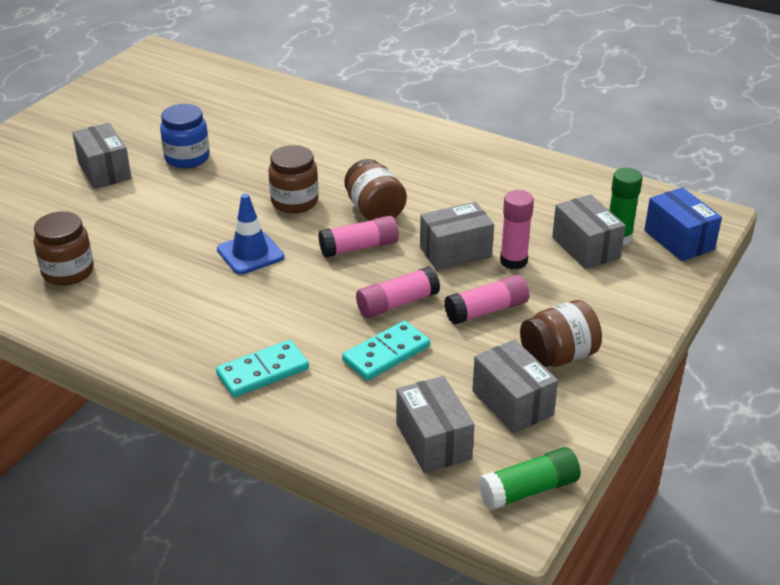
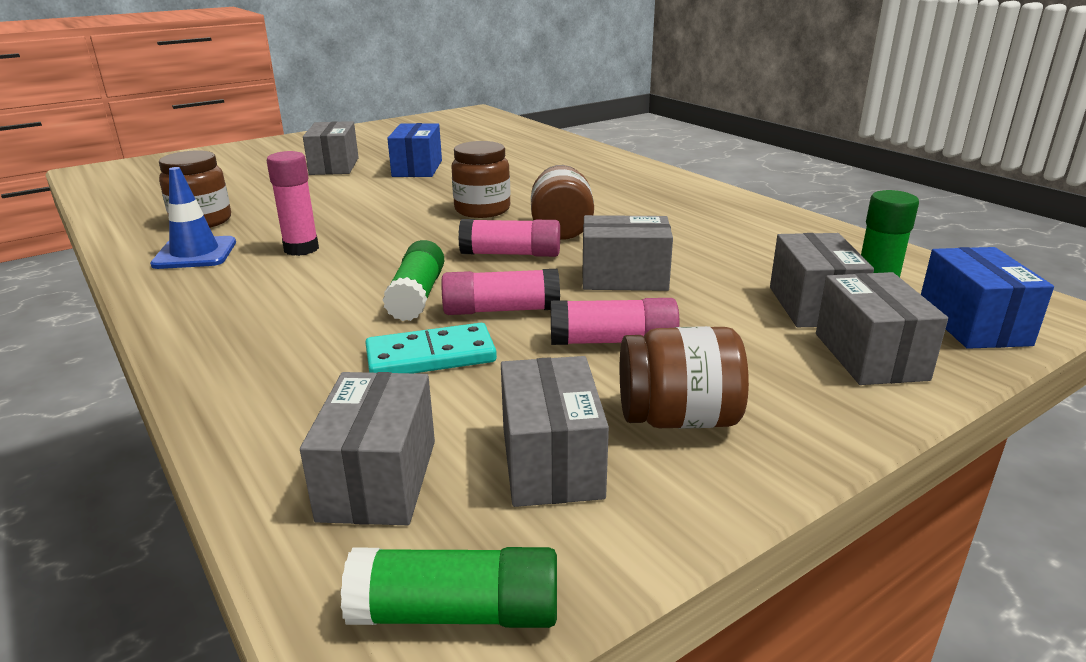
camera: 25 degrees right, 10 degrees down
blue jar [160,104,210,168] -> blue box [387,123,442,177]
turquoise domino [216,340,309,397] -> none
blue traffic cone [217,194,284,275] -> blue traffic cone moved to [150,167,236,269]
pink glue stick [500,190,534,270] -> pink glue stick moved to [267,151,319,256]
none -> green glue stick [382,240,444,321]
none -> grey box [816,272,948,385]

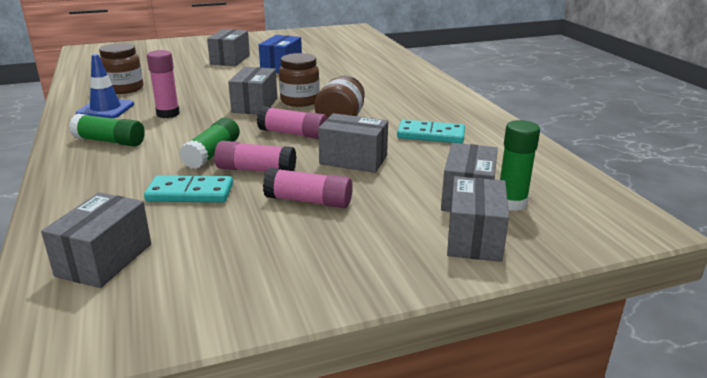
camera: 15 degrees right, 0 degrees up
green glue stick [341,547,557,628] -> green glue stick moved to [69,114,145,147]
grey box [501,356,609,507] -> grey box moved to [228,67,277,114]
brown jar [620,326,749,429] -> none
blue box [921,247,1054,349] -> none
none -> turquoise domino [397,120,465,143]

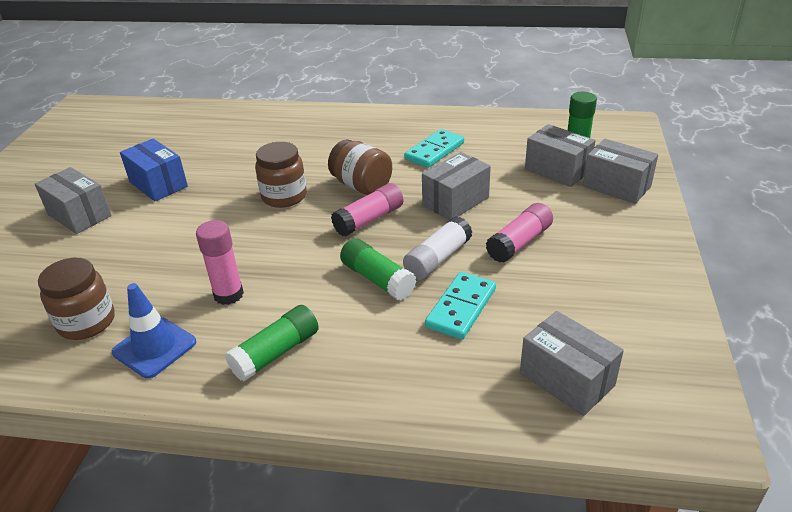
camera: 60 degrees left, 10 degrees up
pink glue stick [214,141,296,172] -> white glue stick [403,216,472,280]
grey box [228,67,277,114] -> none

